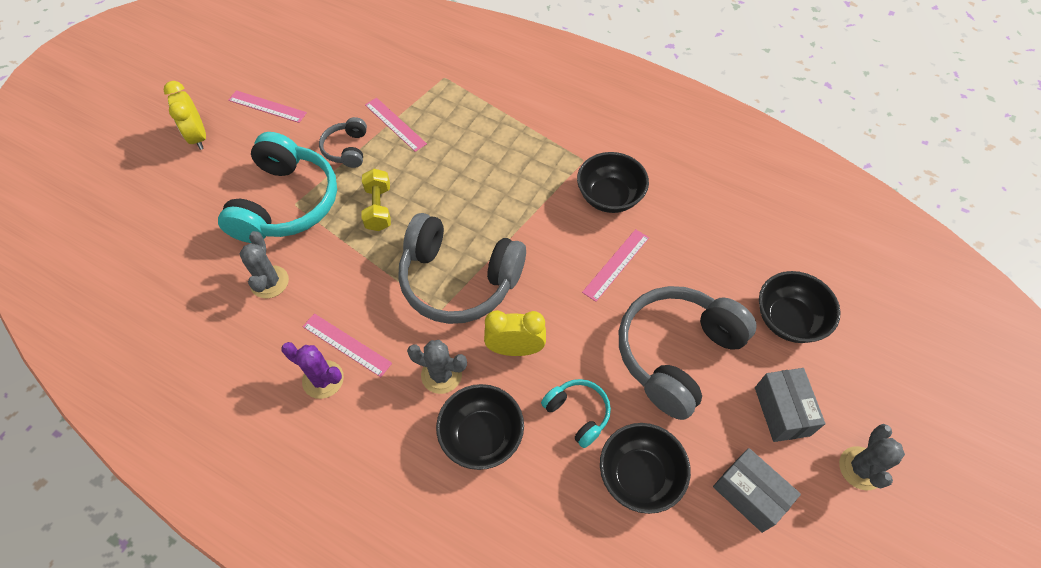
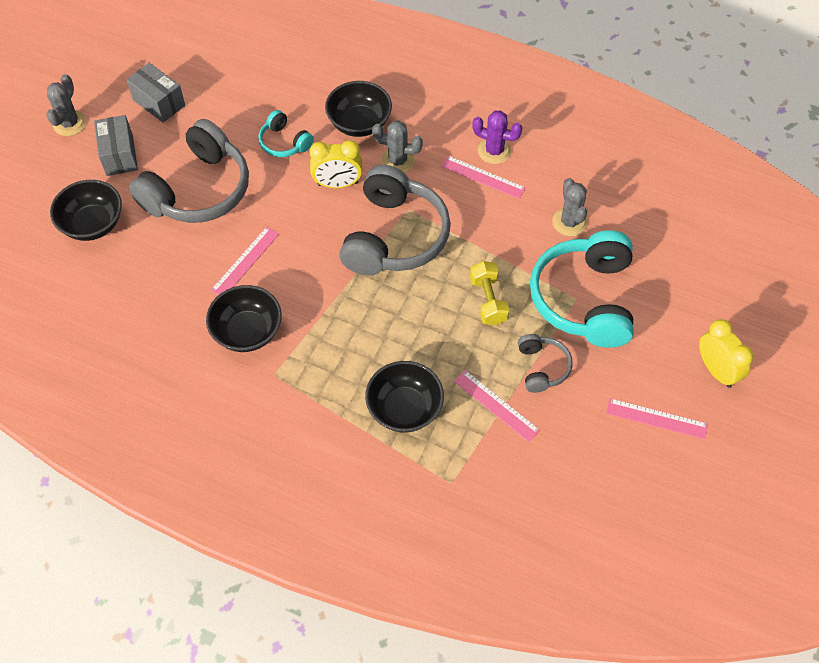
camera: 175 degrees right, 0 degrees up
grey headphones [398,213,526,324] -> grey headphones turned 90 degrees clockwise [340,165,451,275]
black bowl [600,423,691,514] -> black bowl moved to [365,361,444,433]

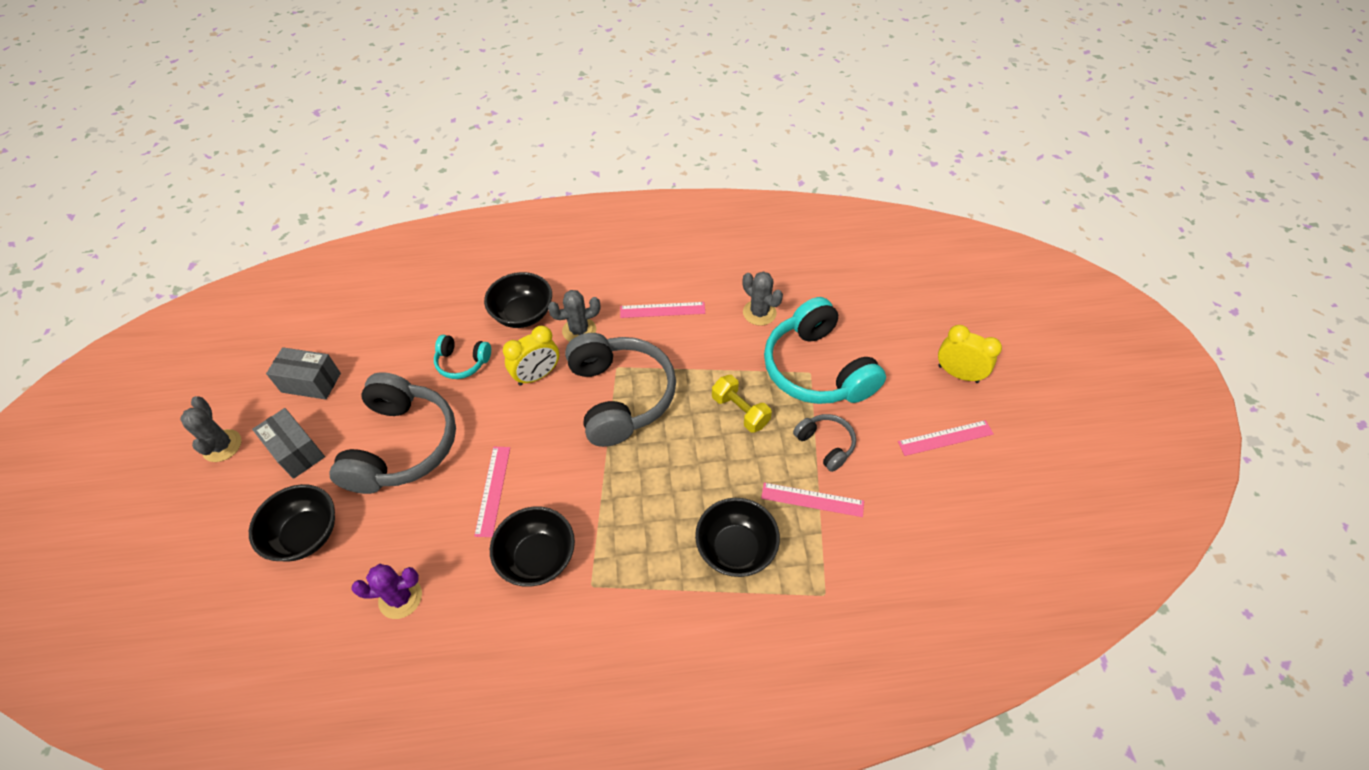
camera: 30 degrees left, 5 degrees down
purple cactus [472,110,522,164] -> purple cactus moved to [351,564,422,619]

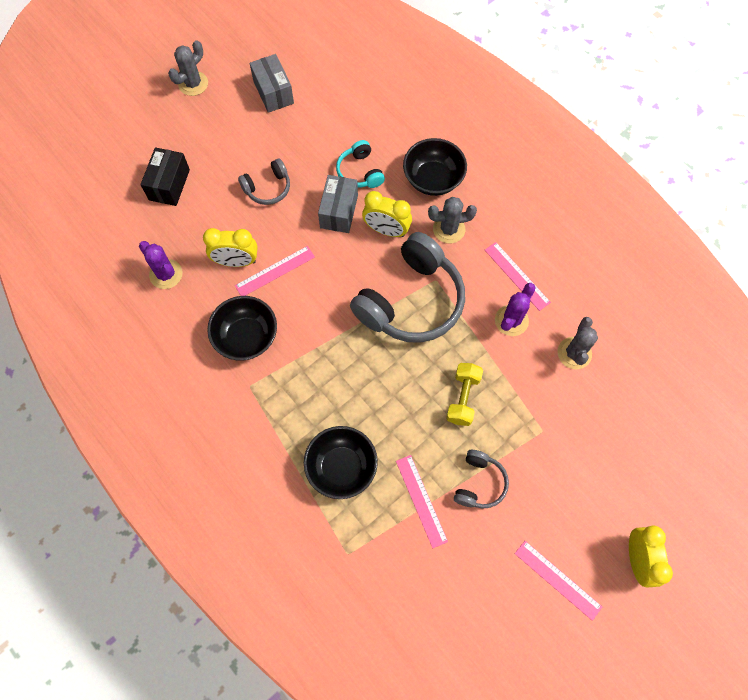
camera: 55 degrees right, 15 degrees up
black bowl [249,484,335,562] -> black box [141,147,190,206]
grey box [252,408,325,479] -> grey box moved to [318,175,358,233]
grey headphones [330,372,456,494] -> grey headphones [238,159,290,205], size x0.48
grey cactus [548,290,601,342] -> grey cactus turned 45 degrees counterclockwise [428,197,477,243]
turquoise headphones [764,297,886,404] -> none
none -> yellow clock [203,228,258,267]
none -> purple cactus [495,283,536,336]

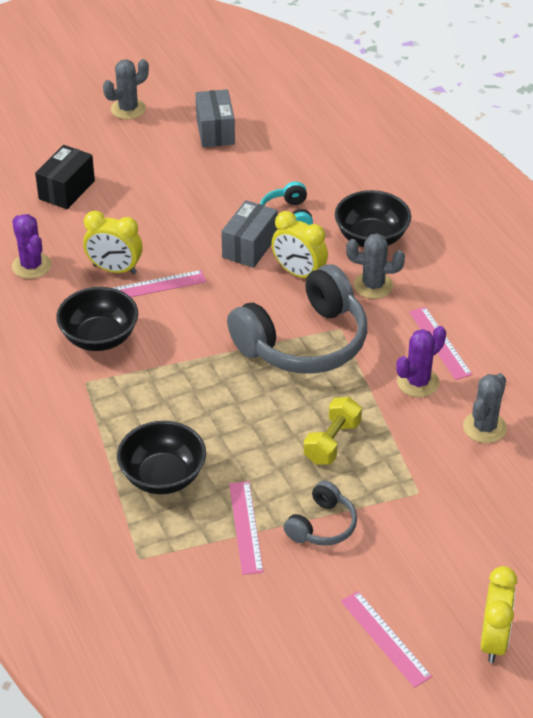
camera: 15 degrees right, 25 degrees down
grey headphones [238,159,290,205] -> none

